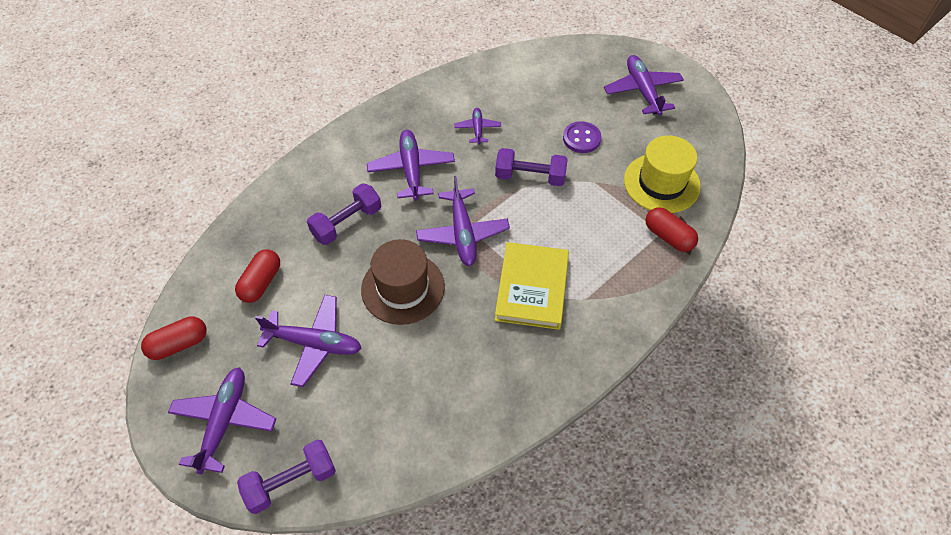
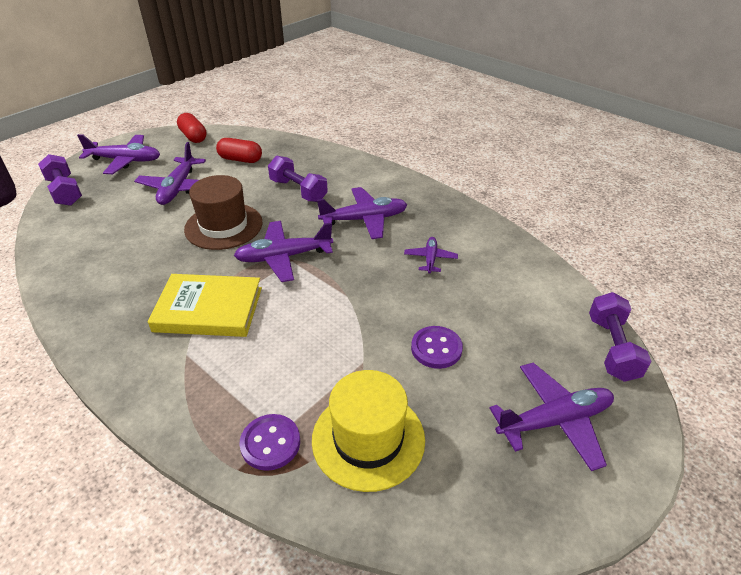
camera: 85 degrees right, 15 degrees down
purple plane [454,108,501,145] -> purple plane turned 75 degrees counterclockwise [404,237,458,274]
purple dumbbell [495,148,568,186] -> purple dumbbell moved to [589,292,651,382]
red capsule [645,207,698,252] -> purple button [239,414,300,471]

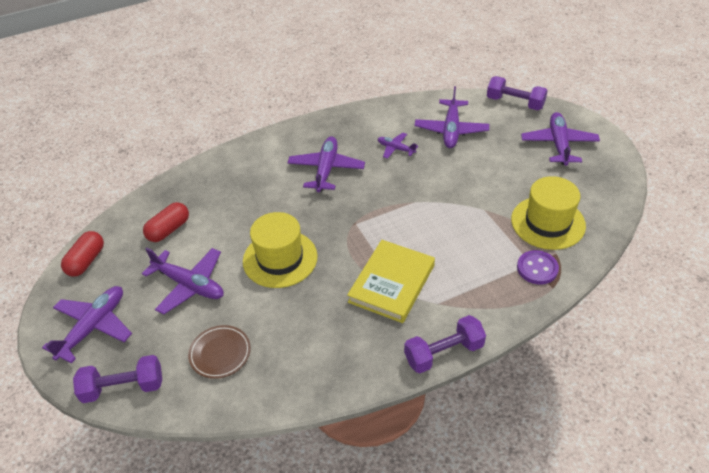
camera: 65 degrees left, 5 degrees up
red capsule [177,113,207,143] -> red capsule turned 60 degrees counterclockwise [61,231,104,277]
brown hat [184,175,263,250] -> yellow hat [243,212,318,288]
purple plane [234,221,333,282] -> purple plane moved to [415,86,489,148]
purple dumbbell [268,156,328,202] -> purple dumbbell moved to [404,315,486,373]
purple button [411,326,463,369] -> none
none -> brown plate [188,325,251,379]

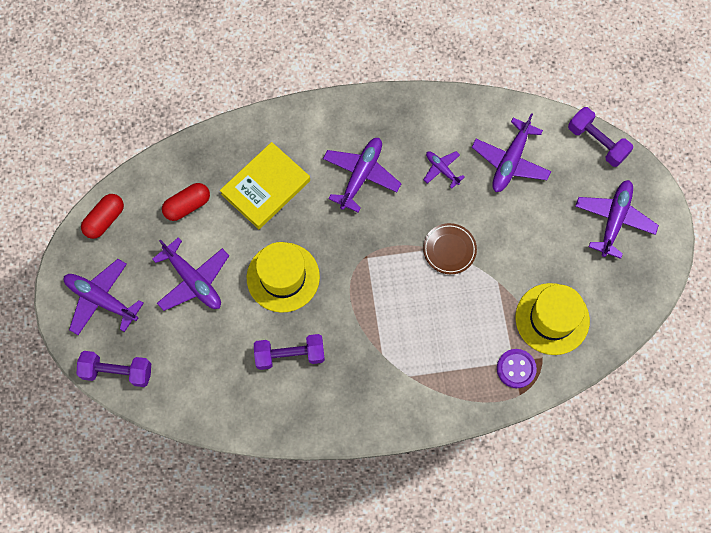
camera: 15 degrees right, 25 degrees up
purple plane [42,286,132,363] -> purple plane turned 105 degrees counterclockwise [63,259,144,335]
brown plate [188,325,251,379] -> brown plate moved to [423,223,477,274]
yellow book [347,240,435,323] -> yellow book moved to [220,142,310,229]
purple dumbbell [404,315,486,373] -> purple dumbbell moved to [254,334,325,370]

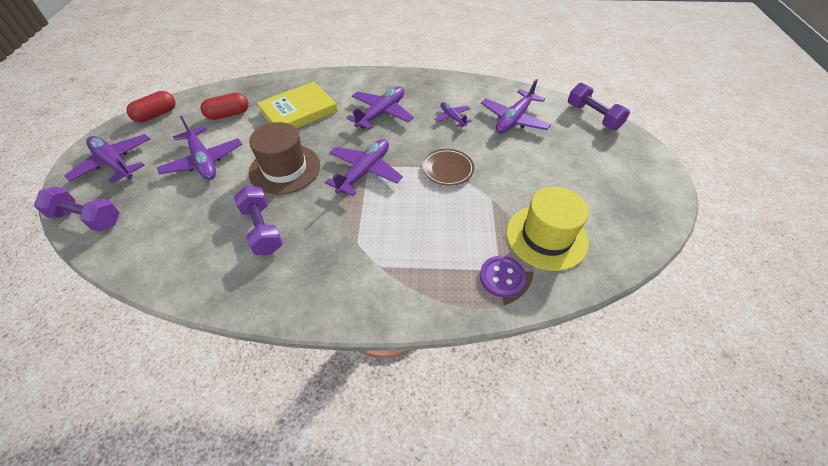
camera: 10 degrees right, 20 degrees down
yellow hat [247,242,320,313] -> brown hat [249,122,320,195]
purple dumbbell [254,334,325,370] -> purple dumbbell turned 60 degrees clockwise [234,186,283,255]
purple plane [575,180,659,259] -> purple plane moved to [325,139,403,196]

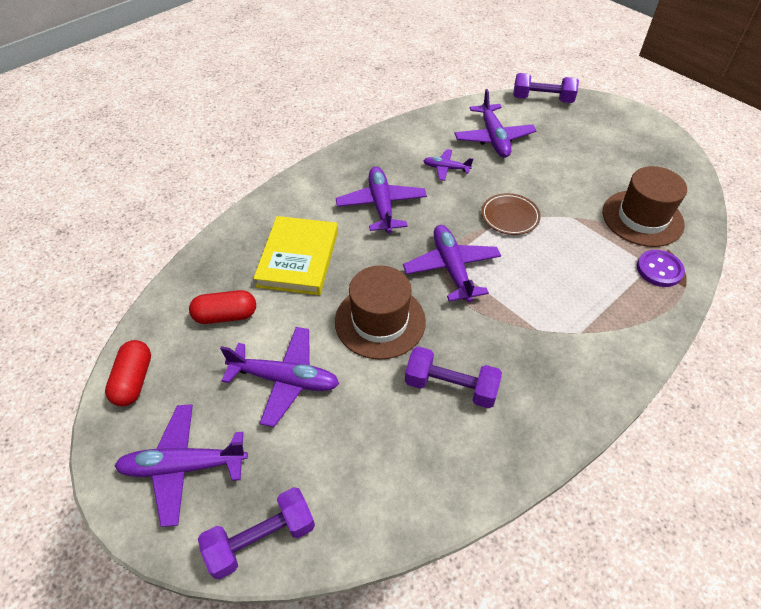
camera: 45 degrees left, 0 degrees up
red capsule [200,93,249,120] -> red capsule turned 60 degrees clockwise [189,290,256,324]
yellow hat [506,187,589,271] -> brown hat [603,166,687,247]

